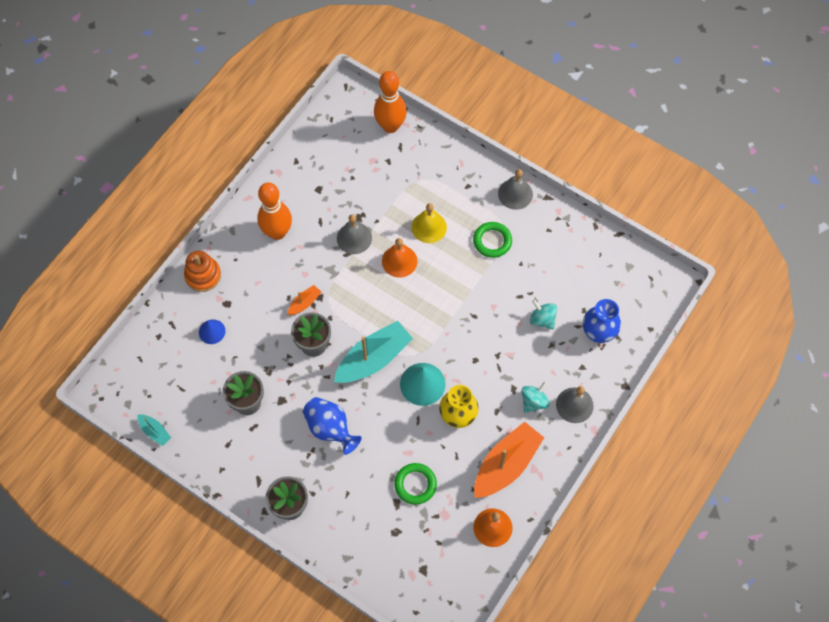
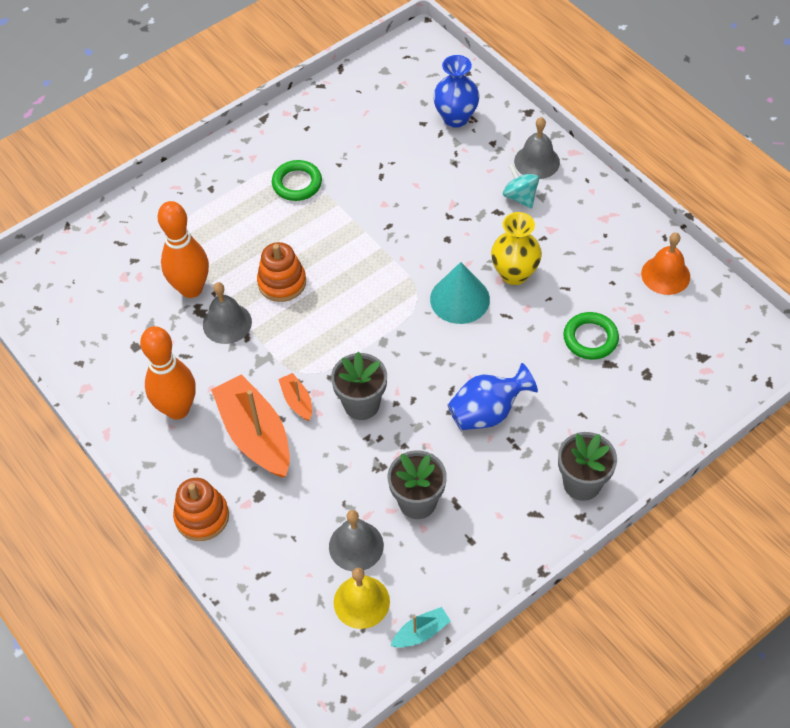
camera: 70 degrees left, 10 degrees down
blue cone [199,319,225,344] -> none
turquoise boat [334,321,413,383] -> none
orange bowling pin [374,71,407,133] -> orange bowling pin moved to [157,201,209,298]
orange bell [382,238,417,278] -> orange stacking toy [257,242,306,302]
yellow bell [412,203,447,243] -> yellow bell moved to [334,568,390,629]
orange boat [474,422,544,498] -> orange boat moved to [211,374,290,478]
grey bell [498,169,533,210] -> grey bell moved to [329,510,384,571]
turquoise spinning top [530,299,557,330] -> none

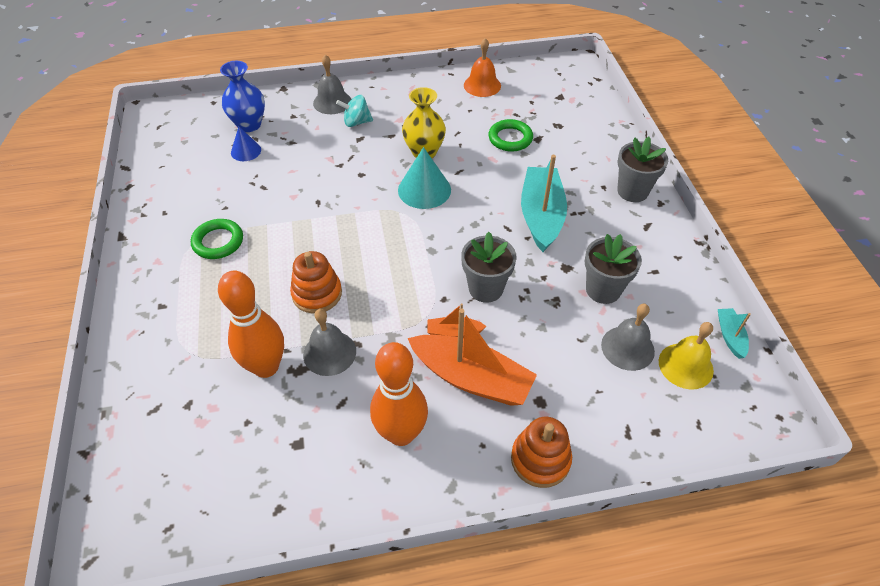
camera: 65 degrees left, 5 degrees down
orange boat [211,374,290,478] -> orange boat turned 150 degrees counterclockwise [408,309,537,406]
blue vase [448,363,538,430] -> turquoise boat [521,155,567,252]
none -> blue cone [231,127,261,161]

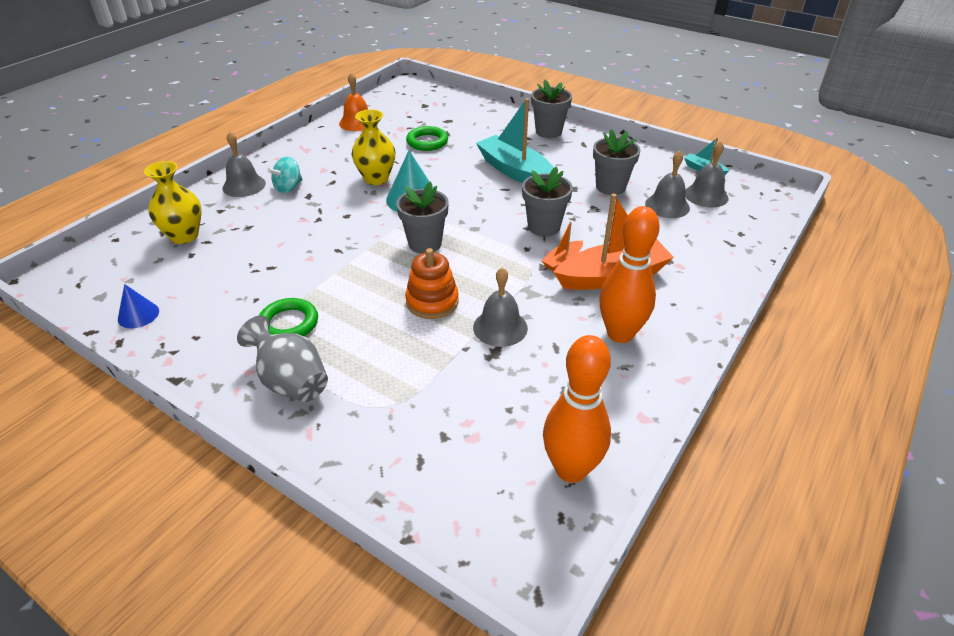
camera: 45 degrees left, 10 degrees down
orange bowling pin [218,270,284,378] -> orange bowling pin moved to [543,335,611,483]
blue vase [220,61,265,132] -> yellow vase [144,161,202,244]
blue cone [231,127,261,161] -> blue cone moved to [118,284,159,328]
orange stacking toy [511,417,572,488] -> none
yellow bell [659,322,714,390] -> grey bell [685,141,728,208]
none -> grey vase [237,316,328,402]
none -> grey flower pot [396,181,449,254]

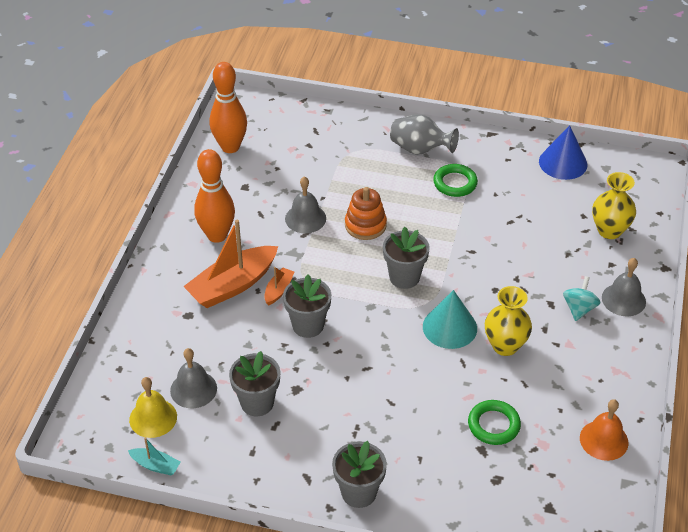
camera: 160 degrees right, 5 degrees up
blue cone [118,284,159,328] -> blue cone [539,125,587,180], size x1.67
turquoise boat [476,98,554,183] -> none
grey bell [685,141,728,208] -> yellow bell [129,377,177,438]

